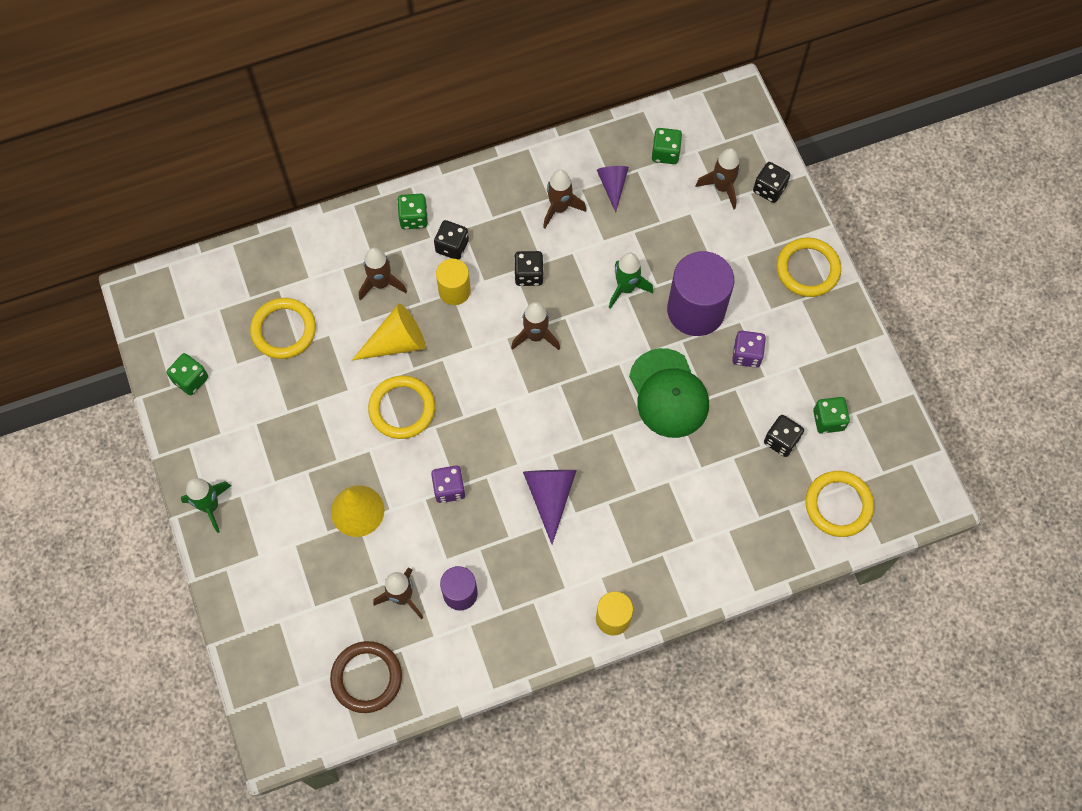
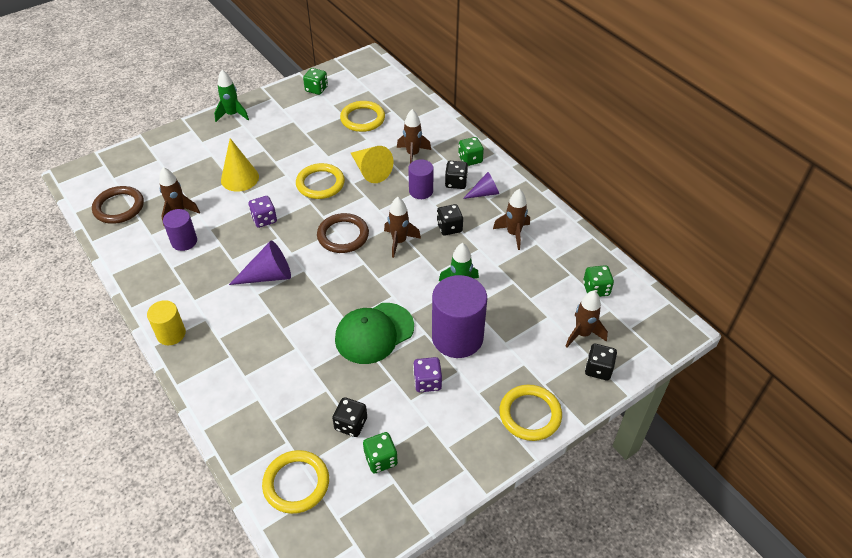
camera: 75 degrees right, 20 degrees down
yellow cylinder [436,259,471,305] -> purple cylinder [408,159,434,199]
purple cone [597,166,629,213] -> purple cone moved to [463,172,499,199]
none -> brown ring [317,213,369,253]

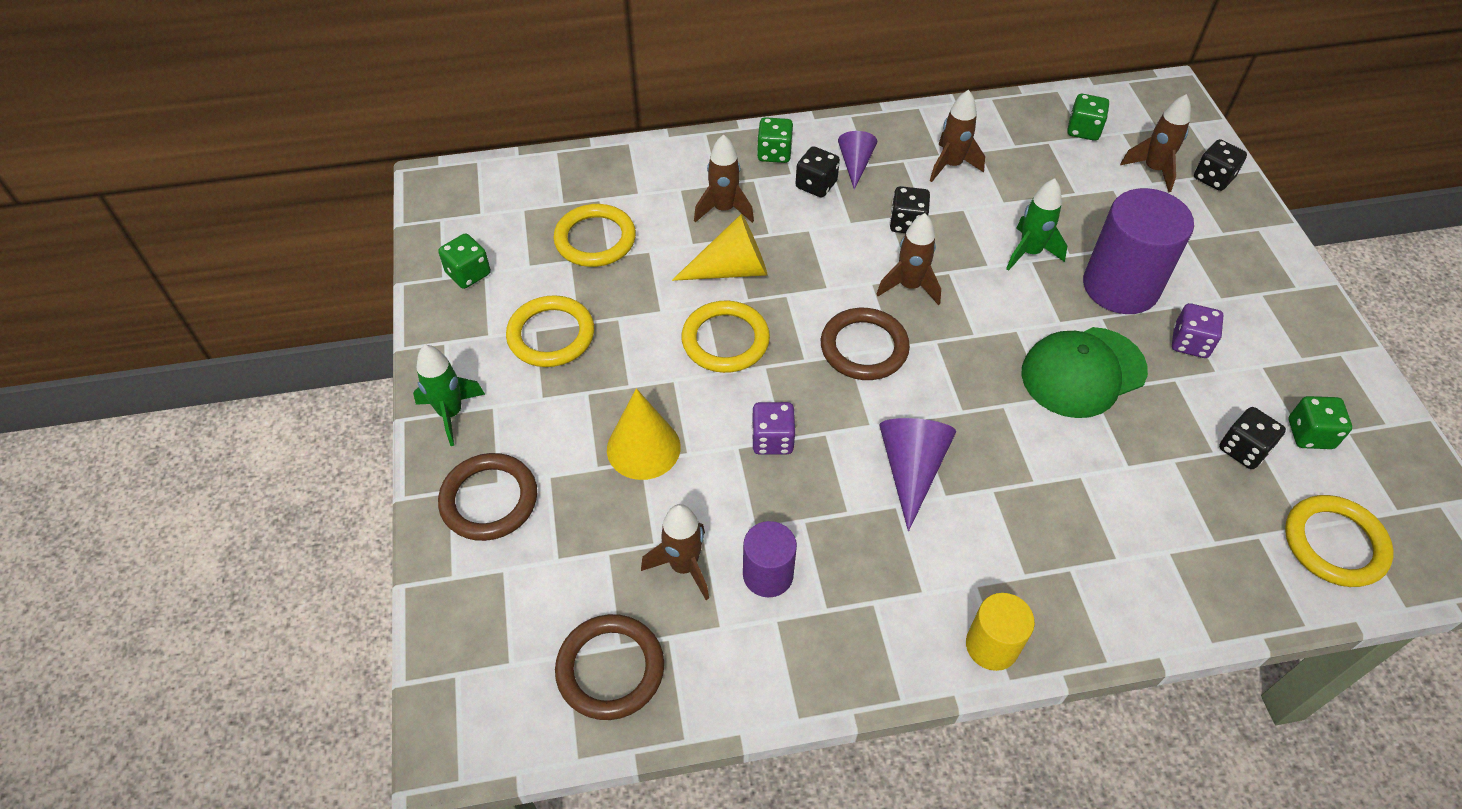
camera: 65 degrees left, 5 degrees up
green cap [335,303,414,364] -> green cap turned 75 degrees clockwise [1021,327,1148,418]
purple cylinder [408,159,434,199] -> none
yellow ring [499,385,562,441] -> yellow ring moved to [506,295,594,367]
none -> brown ring [438,453,537,541]

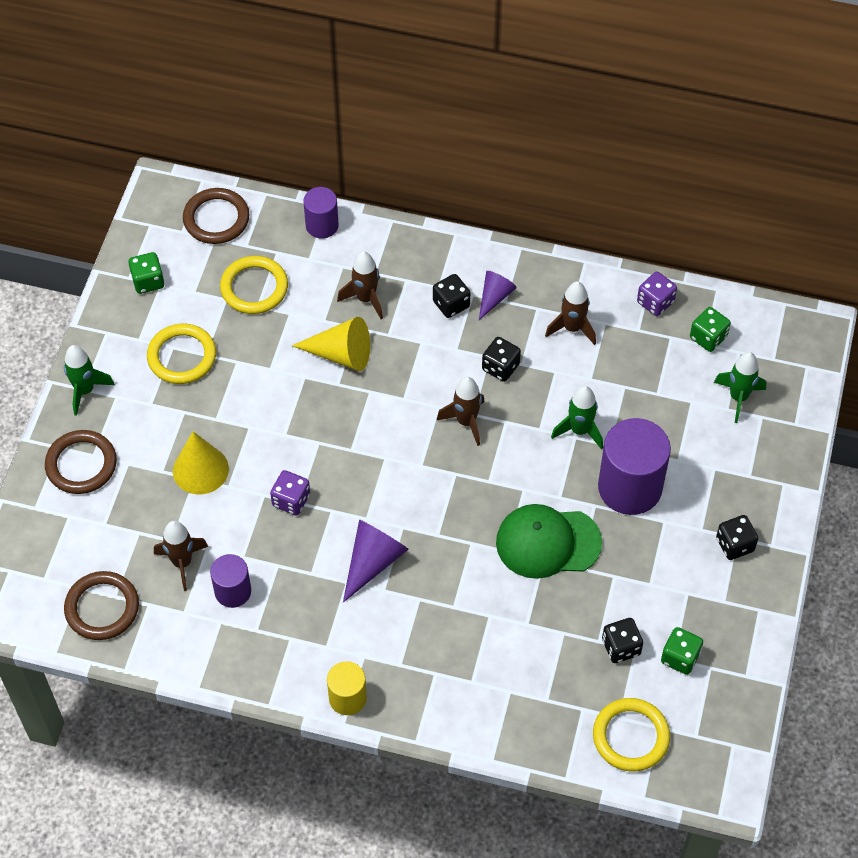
camera: 25 degrees right, 5 degrees up
yellow ring [681,301,770,373] -> none
green dice [757,117,793,163] -> none
brown ring [821,308,910,380] -> brown ring moved to [183,188,250,244]
brown rocket [1120,94,1191,192] -> green rocket [714,352,766,423]
purple dice [1172,303,1224,358] -> purple dice moved to [637,272,677,316]
black dice [1194,139,1247,191] -> black dice moved to [716,515,758,560]
none -> purple cylinder [303,187,339,239]

